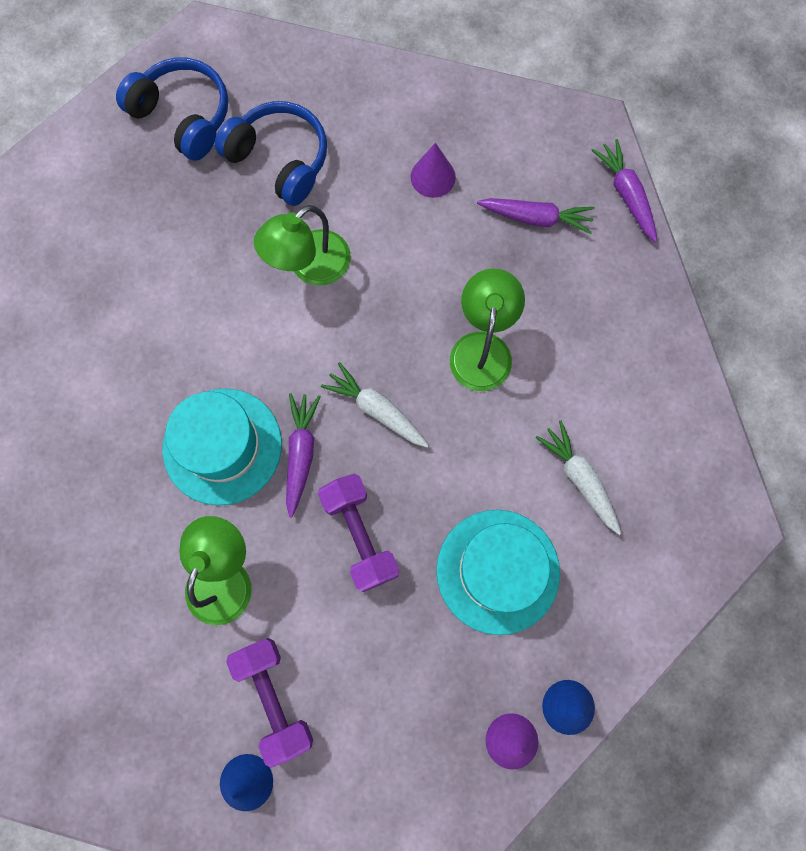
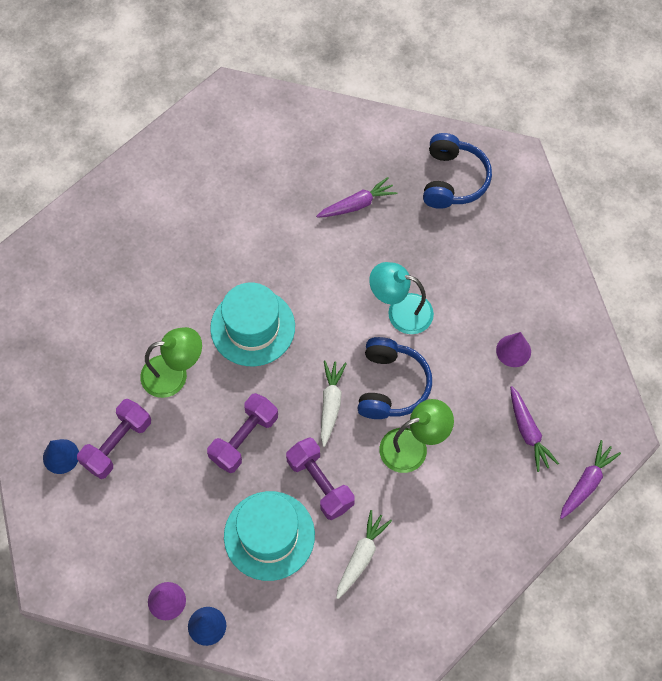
camera: 60 degrees right, 10 degrees down
blue headphones [215,101,327,206] -> blue headphones moved to [357,337,432,419]
green lamp [254,205,351,286] -> turquoise lamp [369,262,434,334]
purple carrot [286,393,321,518] -> purple carrot moved to [316,177,397,218]
none -> purple dumbbell [286,437,355,520]

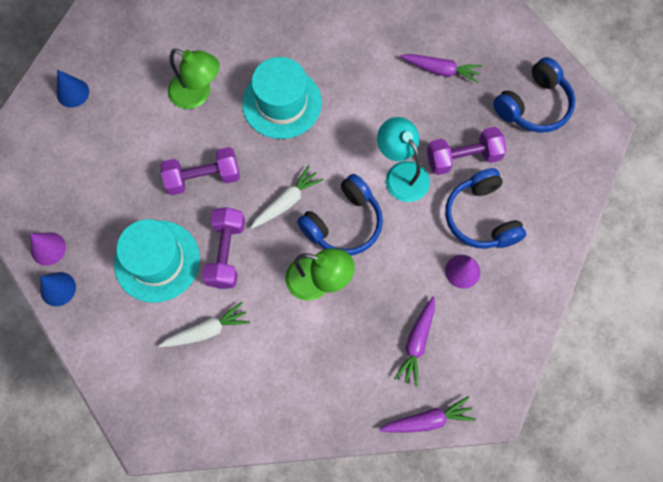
camera: 40 degrees right, 5 degrees up
purple dumbbell [77,399,151,479] -> purple dumbbell moved to [427,127,507,175]
none -> blue headphones [445,168,526,249]

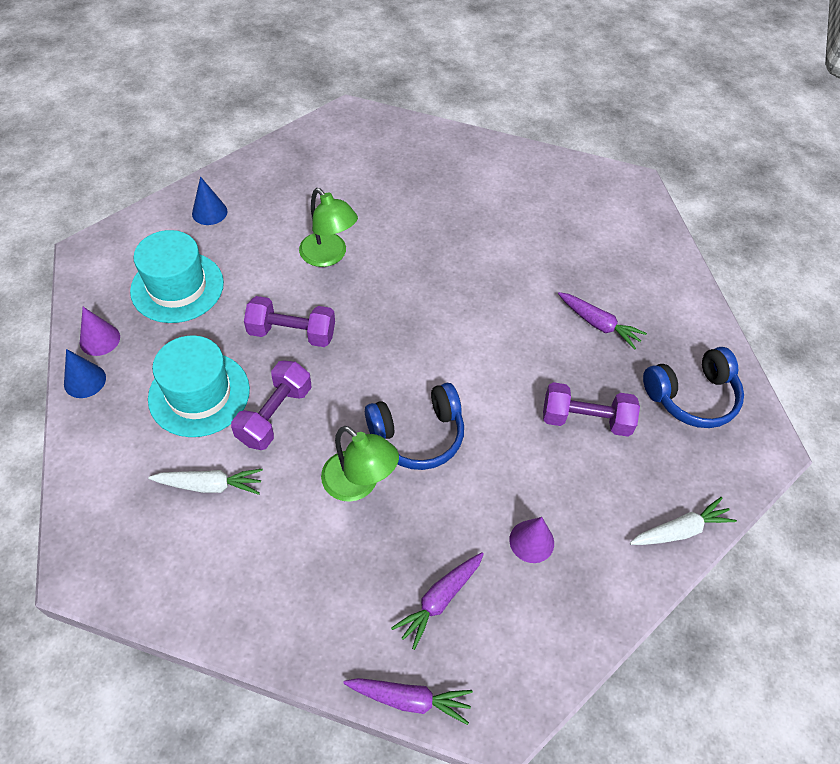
camera: 20 degrees right, 15 degrees down
turquoise hat [242,57,322,139] -> turquoise hat moved to [130,230,224,323]
white carrot [251,165,323,229] -> white carrot moved to [630,497,737,545]
turquoise lamp [377,117,430,202] -> none
blue headphones [445,168,526,249] -> none

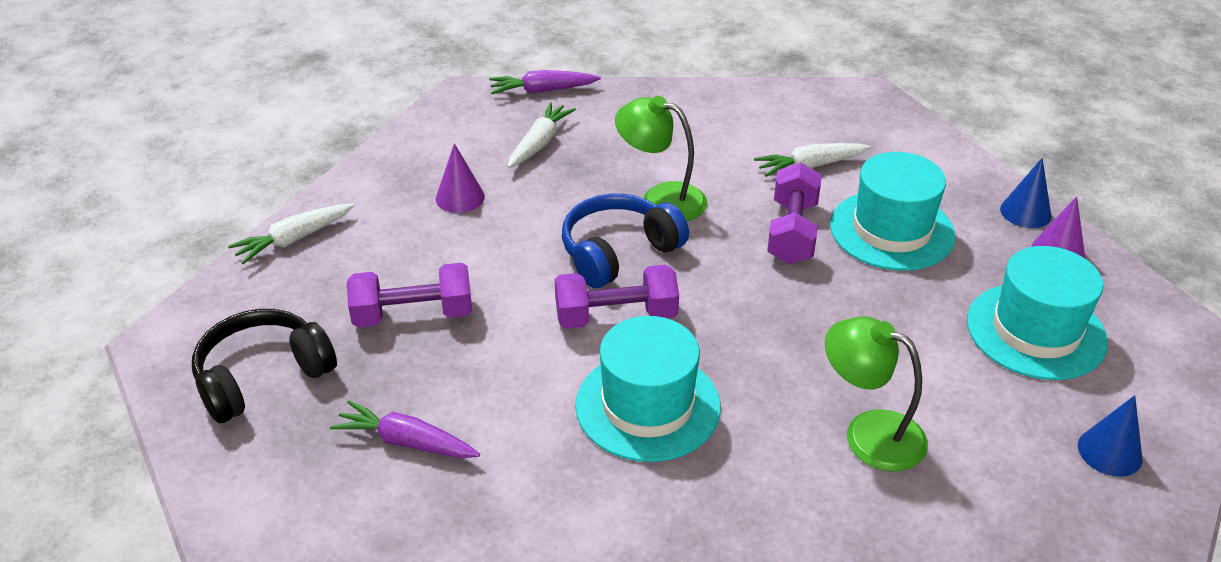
camera: 165 degrees right, 15 degrees down
purple dumbbell [244,296,335,347] -> purple dumbbell moved to [555,265,679,329]
purple carrot [391,552,484,650] -> white carrot [508,102,576,168]
blue headphones [643,347,744,428] -> black headphones [192,309,337,423]
none -> turquoise hat [575,316,721,462]

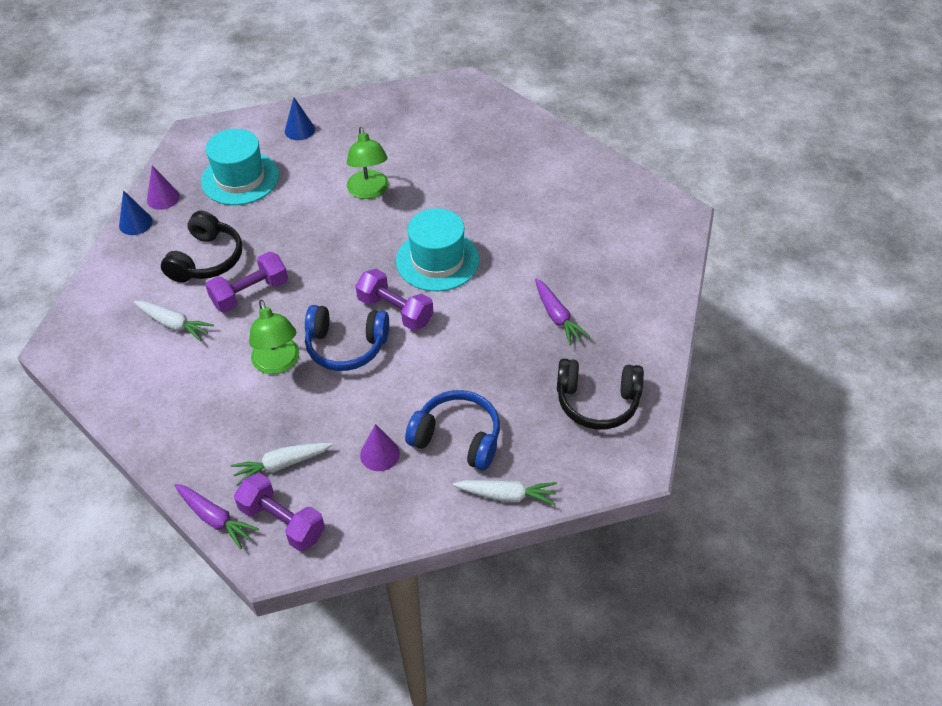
camera: 135 degrees left, 10 degrees up
purple dumbbell [347,263,472,327] -> purple dumbbell moved to [234,473,325,551]
turquoise hat [830,152,955,271] -> black headphones [161,211,242,283]
none -> blue headphones [405,390,500,470]

